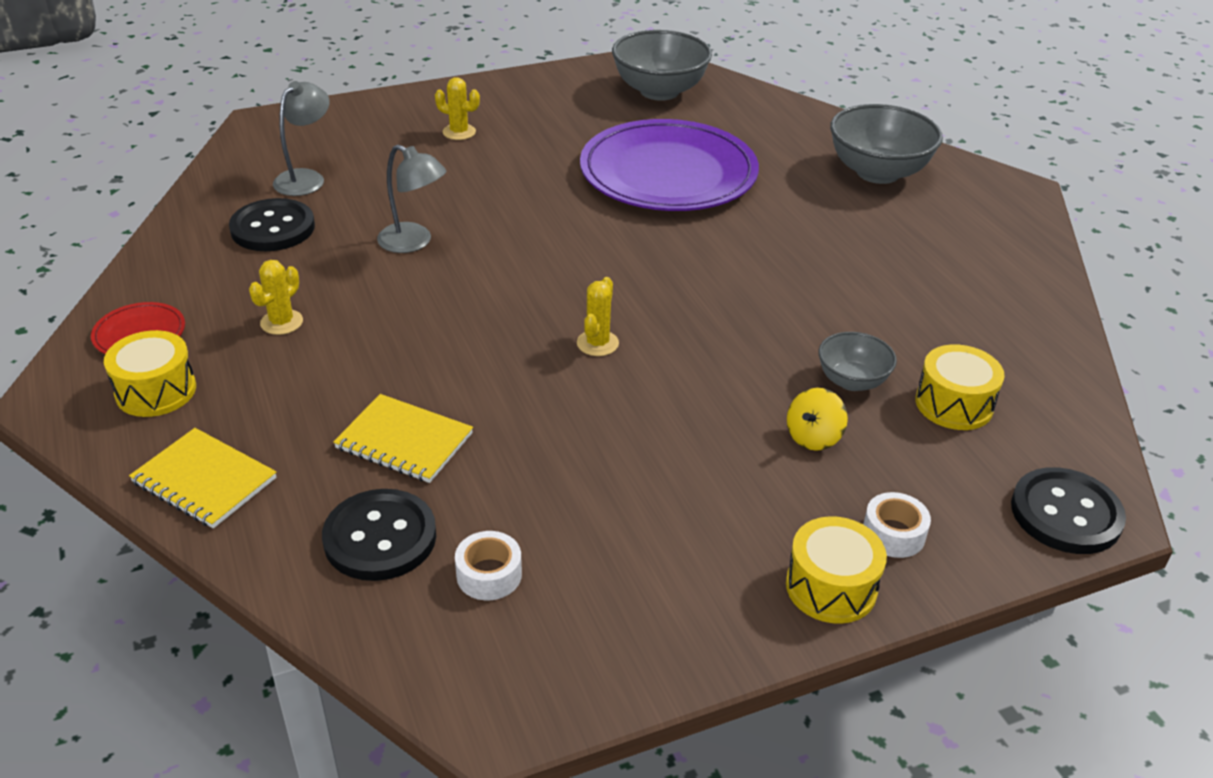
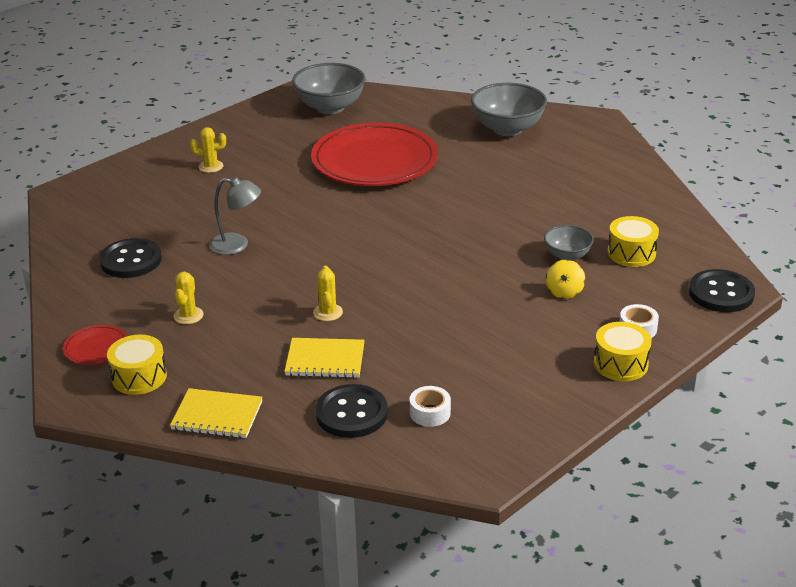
camera: 20 degrees left, 5 degrees down
grey lamp [273,81,330,196] -> none
yellow cactus [577,277,619,356] -> yellow cactus moved to [313,265,343,321]
purple plate [580,119,759,211] -> red plate [311,123,438,186]

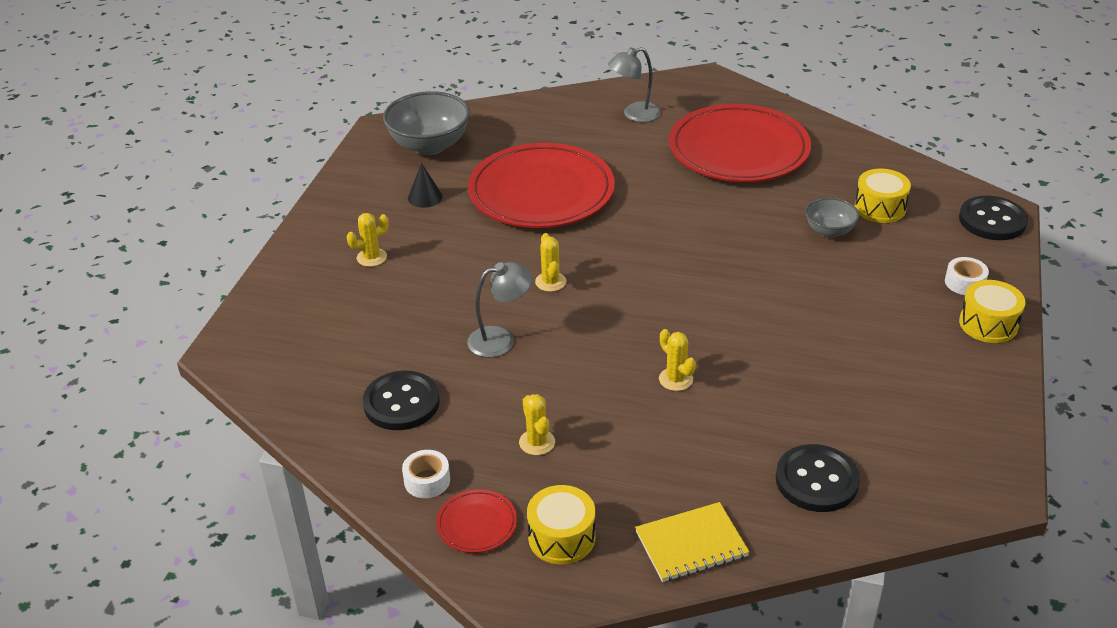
camera: 30 degrees left, 5 degrees up
yellow notebook [284,338,365,378] -> none
white tape [410,386,451,427] -> white tape moved to [402,450,450,498]
grey bowl [471,83,547,136] -> grey lamp [608,47,661,122]
yellow spinning top [546,260,585,299] -> none
none -> black cone [408,163,443,208]
none -> yellow cactus [535,233,567,292]
none -> red plate [669,104,811,182]

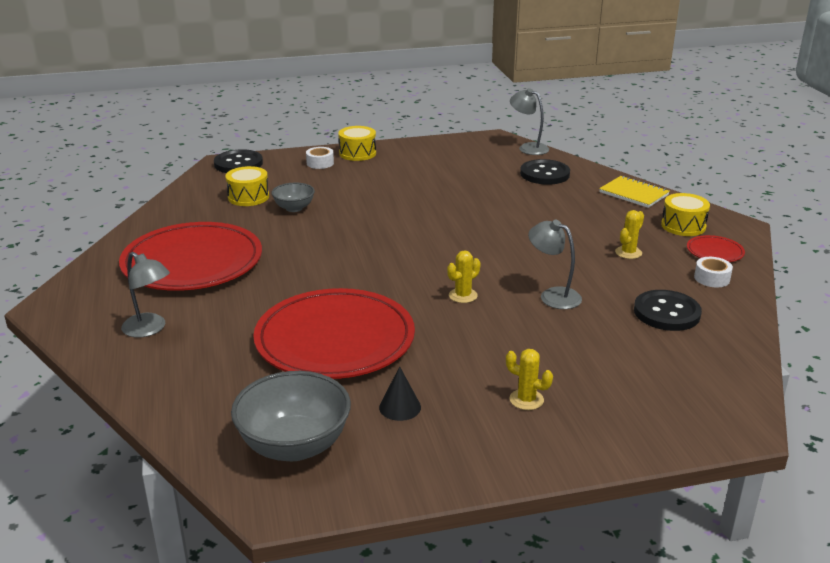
camera: 120 degrees left, 10 degrees down
yellow cactus [659,329,696,391] -> none
none -> grey lamp [510,88,549,155]

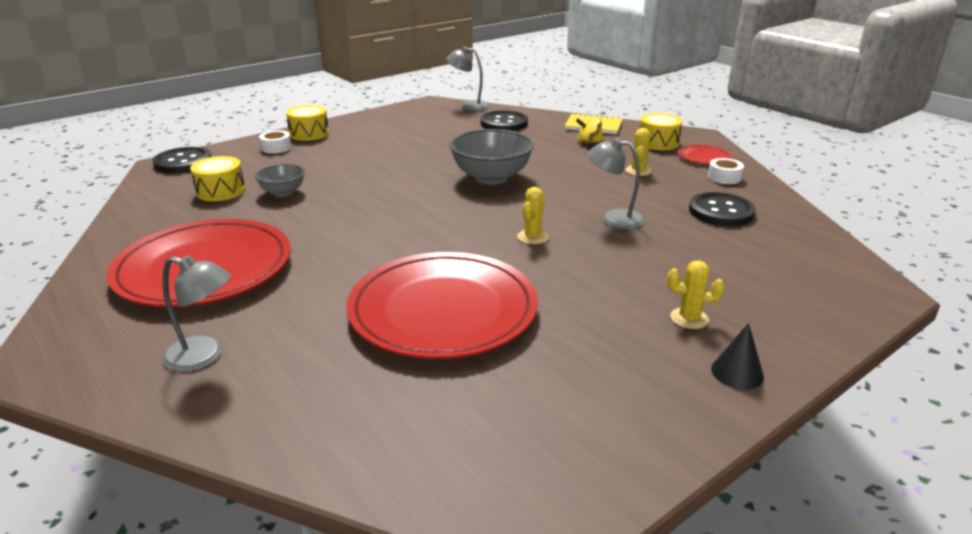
camera: 25 degrees left, 0 degrees up
grey bowl [231,371,351,461] -> grey bowl moved to [449,129,534,184]
black cone [379,366,421,421] -> black cone moved to [711,323,764,389]
none -> yellow spinning top [576,117,603,144]

